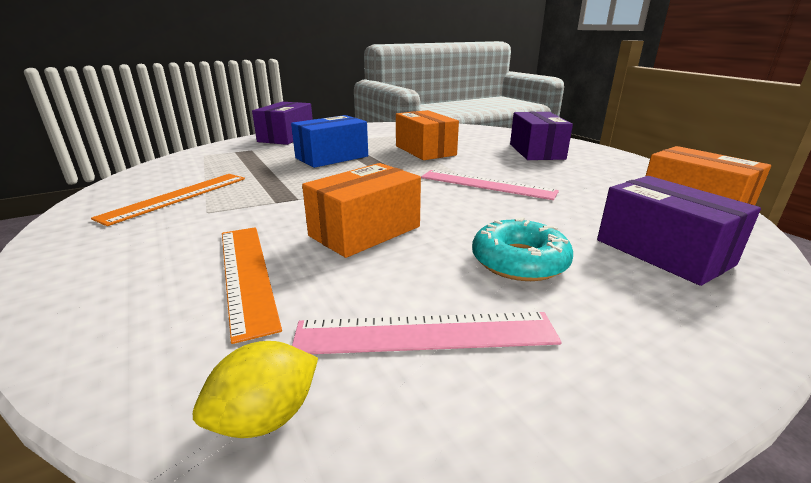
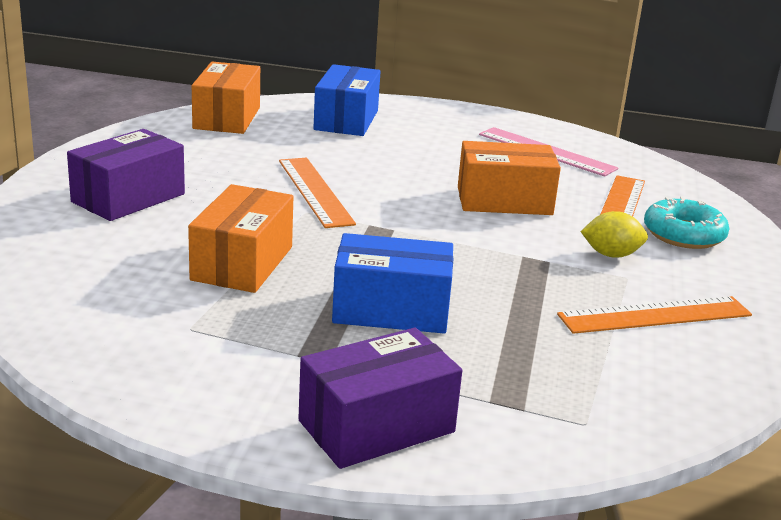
camera: 140 degrees left, 0 degrees up
yellow lemon [193,341,318,438] -> yellow lemon moved to [580,211,648,258]
pink ruler [421,170,559,200] -> orange ruler [279,158,356,228]
turquoise donut [472,217,573,281] -> turquoise donut moved to [644,196,730,249]
purple box [597,176,761,286] -> blue box [313,64,381,136]

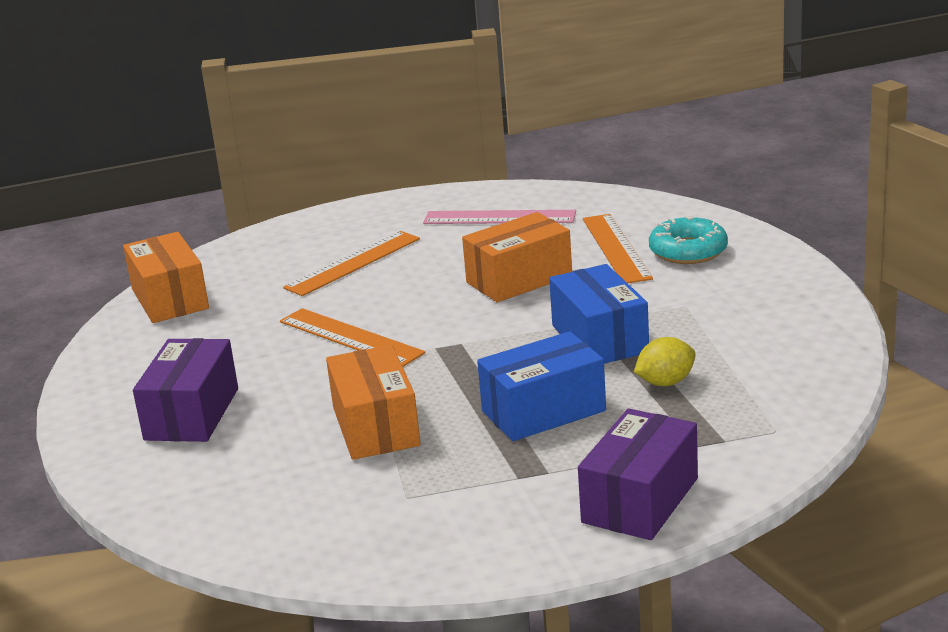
camera: 25 degrees left, 0 degrees up
blue box [313,64,381,136] -> blue box moved to [549,264,649,364]
orange ruler [557,296,752,334] -> orange ruler moved to [283,231,420,296]
yellow lemon [580,211,648,258] -> yellow lemon moved to [634,337,696,386]

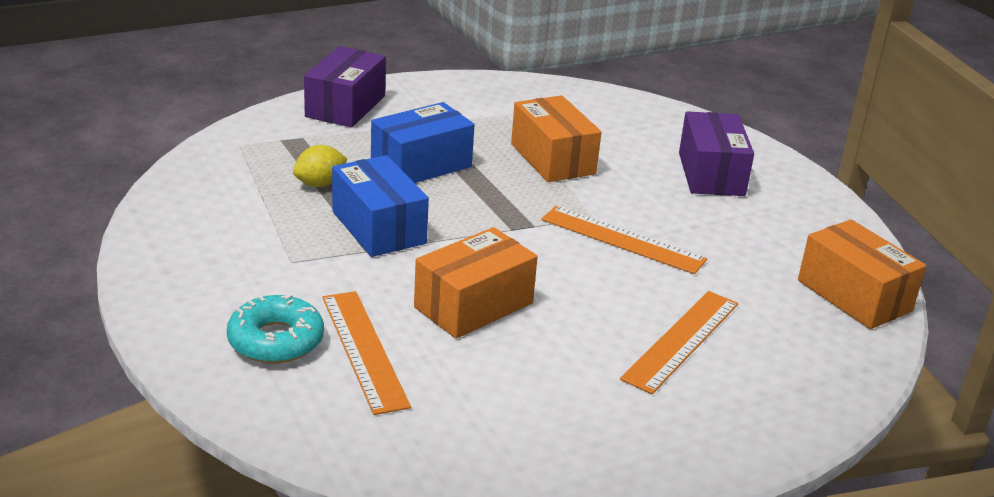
camera: 165 degrees right, 5 degrees up
pink ruler [423,210,576,224] -> none

